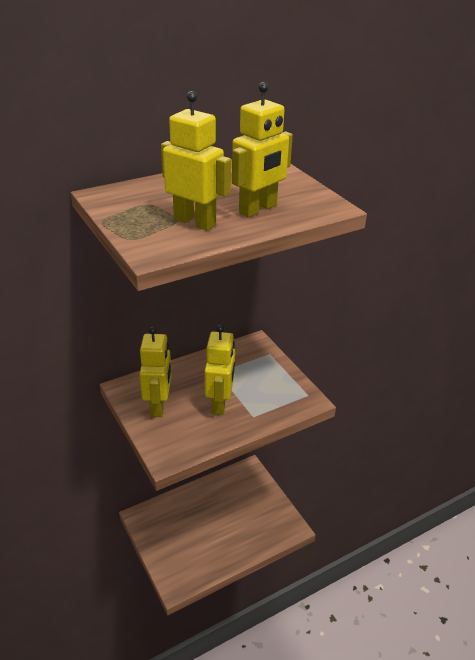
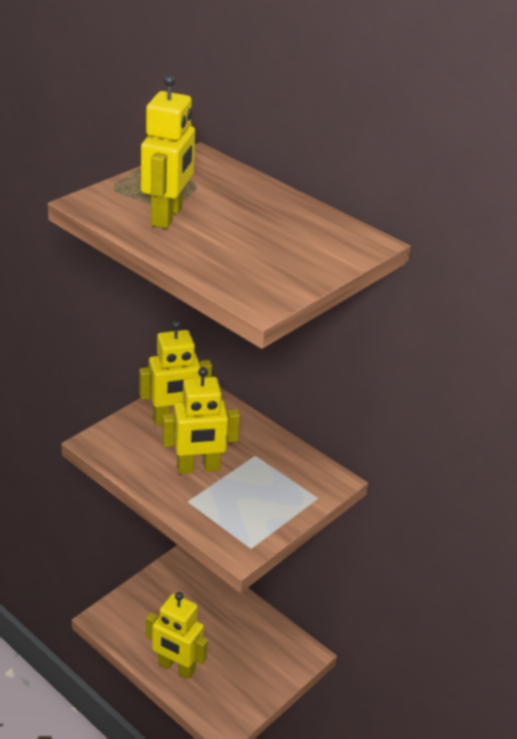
camera: 70 degrees right, 0 degrees up
yellow robot [232,82,293,217] -> yellow robot moved to [146,592,208,679]

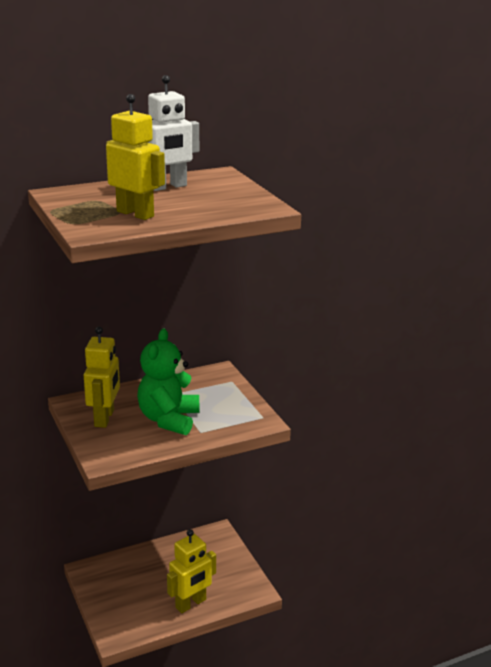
camera: 65 degrees left, 10 degrees down
yellow robot [162,367,240,474] -> green teddy bear [137,329,199,435]
none -> white robot [147,75,199,191]

